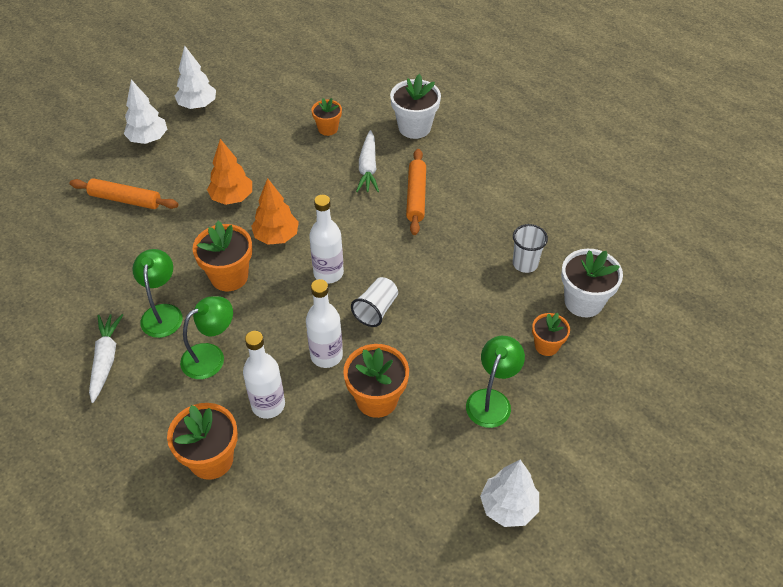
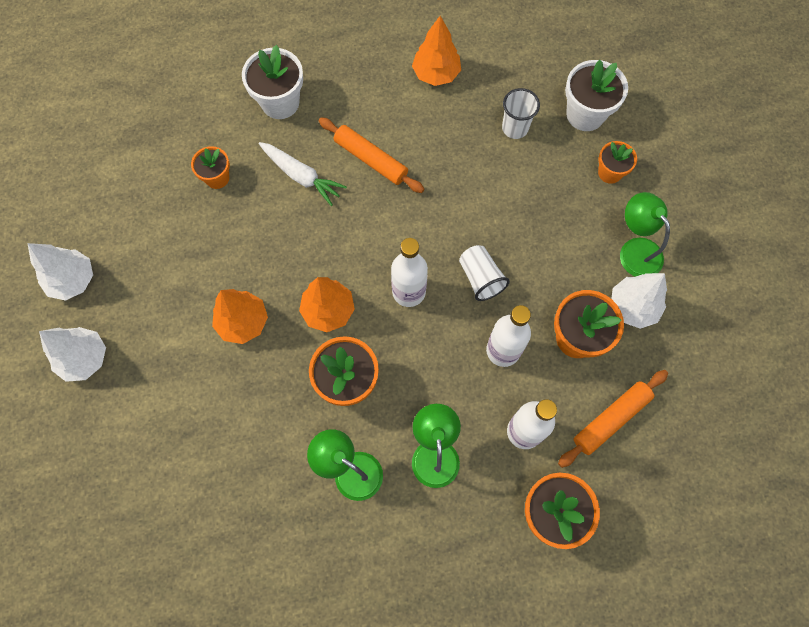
camera: 55 degrees left, 20 degrees up
orange rolling pin [69,178,179,209] -> orange rolling pin moved to [558,370,668,468]
white carrot [89,314,123,403] -> none
white tree [480,459,539,527] -> white tree moved to [611,273,667,329]
none -> orange tree [412,16,461,86]

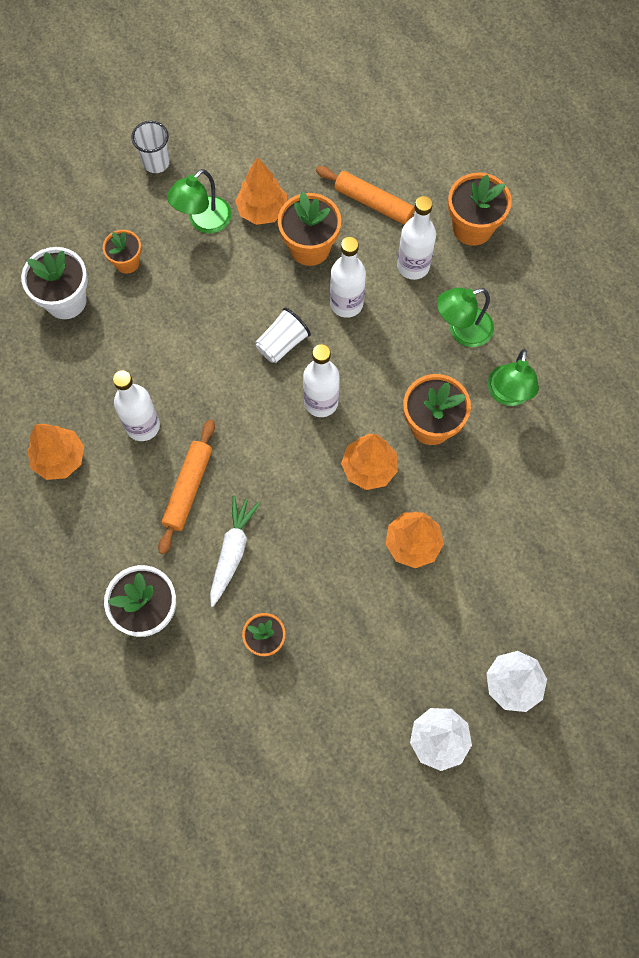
camera: 110 degrees left, 0 degrees up
white cup [502,88,540,139] -> white cup moved to [131,121,170,173]
white tree [611,273,667,329] -> orange tree [235,157,287,225]
none -> white bottle [113,370,160,441]

